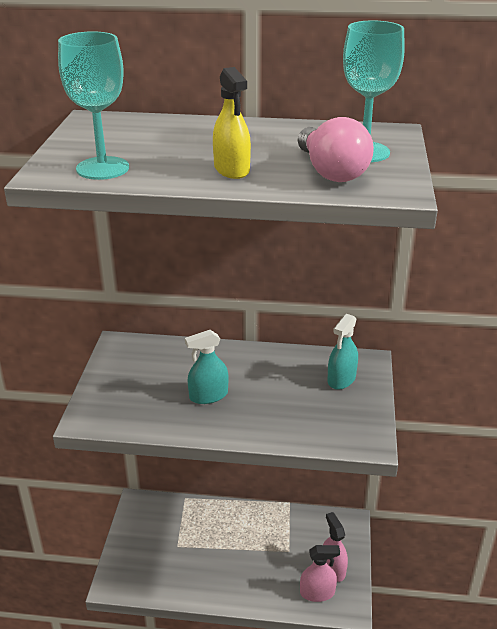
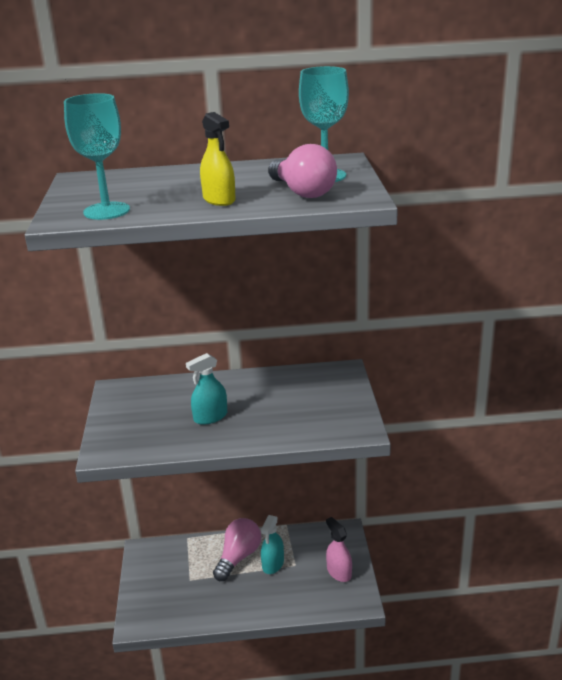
camera: 10 degrees left, 5 degrees down
pink spray bottle [300,545,340,602] -> none
turquoise spray bottle [327,314,358,389] -> turquoise spray bottle moved to [261,515,284,574]
none -> pink light bulb [213,518,261,581]

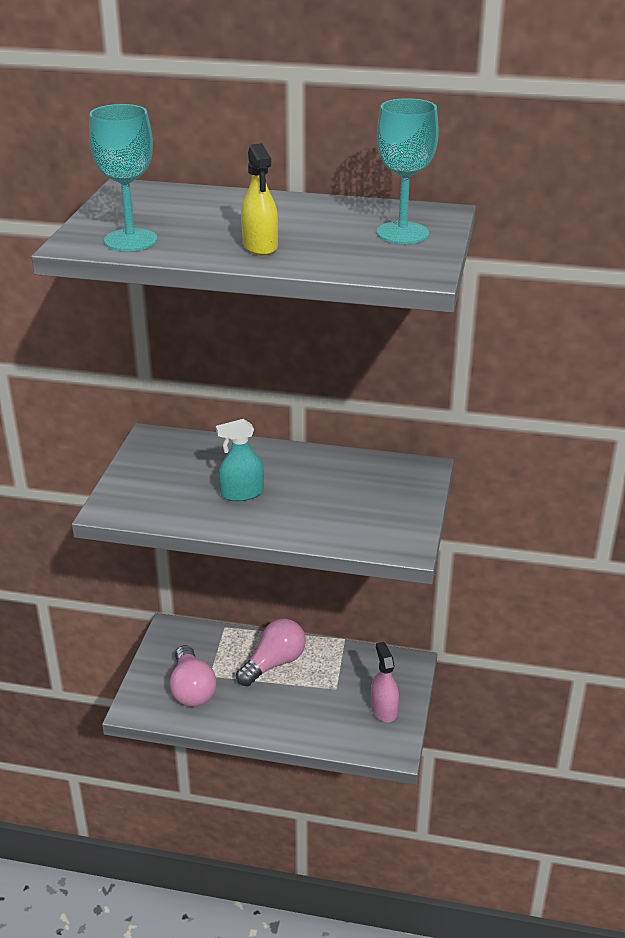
camera: 15 degrees right, 5 degrees up
turquoise spray bottle [261,515,284,574] -> none
pink light bulb [268,144,337,198] -> pink light bulb moved to [170,645,217,707]

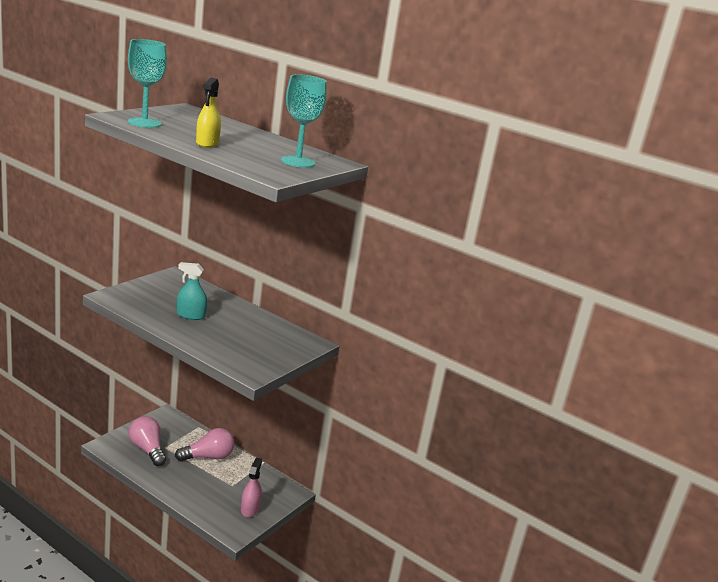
camera: 20 degrees right, 10 degrees down
pink light bulb [170,645,217,707] -> pink light bulb turned 135 degrees clockwise [129,416,166,466]

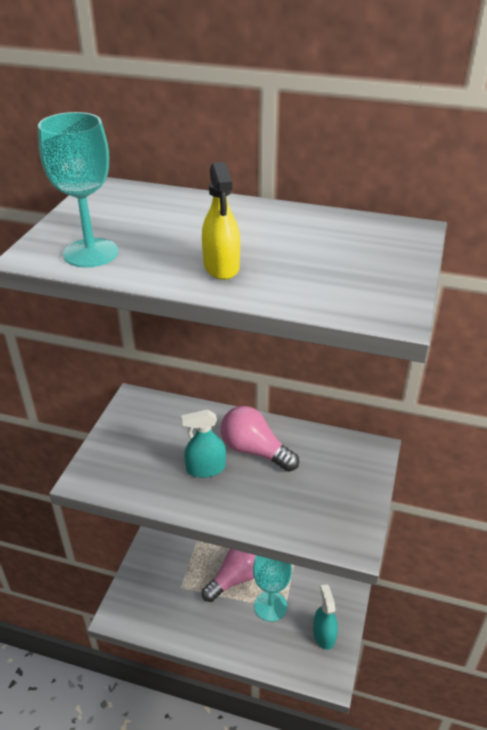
camera: 15 degrees left, 15 degrees up
pink light bulb [129,416,166,466] -> pink light bulb moved to [220,406,299,472]
pink spray bottle [241,458,262,517] -> turquoise spray bottle [313,584,338,650]
turquoise goblet [281,74,327,168] -> turquoise goblet moved to [253,555,292,622]

